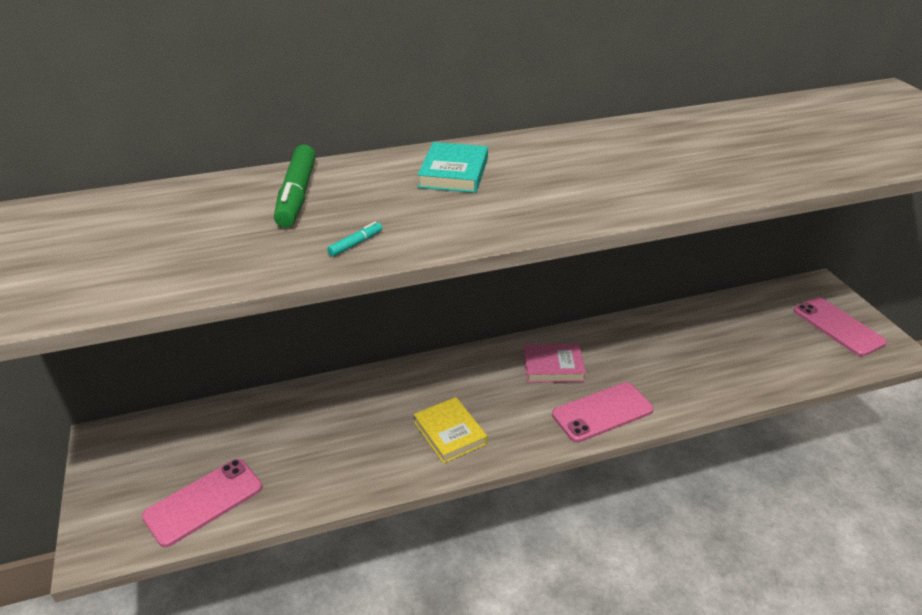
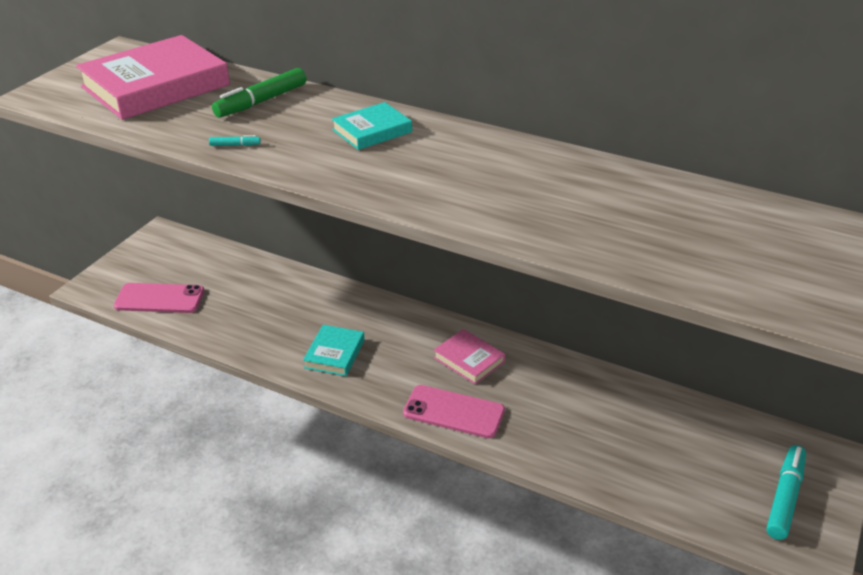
camera: 45 degrees right, 0 degrees up
yellow book [414,397,488,464] -> turquoise book [303,325,365,376]
pink phone [793,297,887,356] -> turquoise marker [766,445,806,540]
none -> pink book [76,35,230,120]

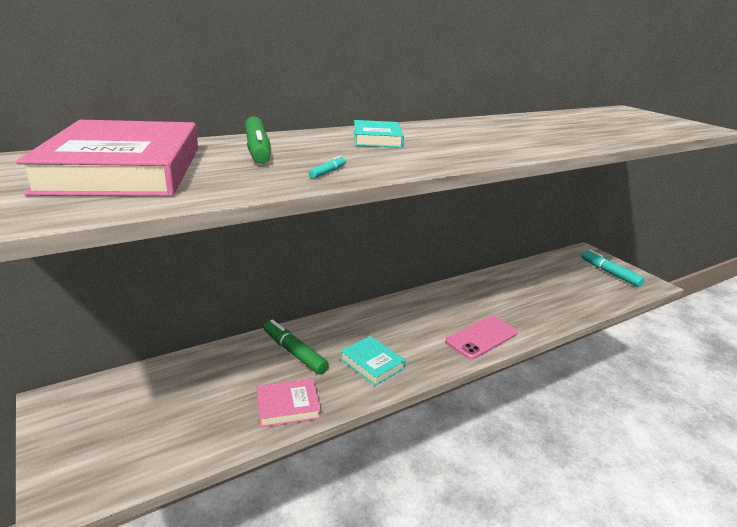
camera: 60 degrees left, 10 degrees down
pink phone [114,283,204,313] -> none
pink book [434,329,505,385] -> pink book moved to [256,379,321,428]
none -> green marker [263,320,329,375]

